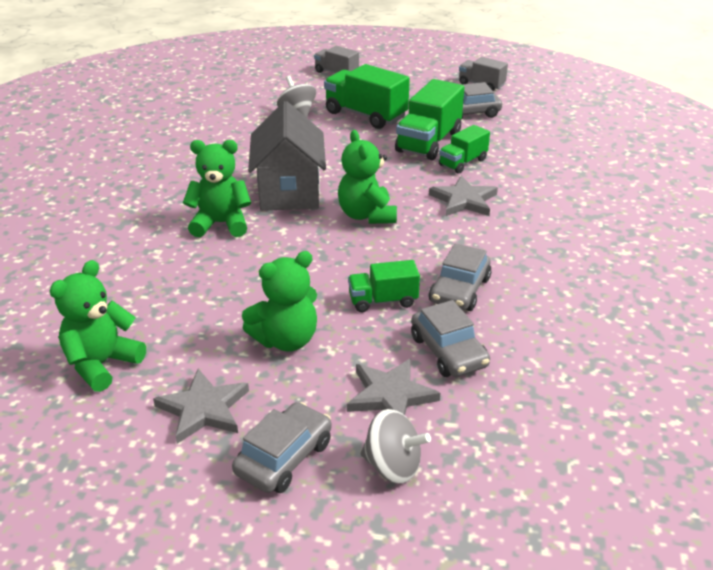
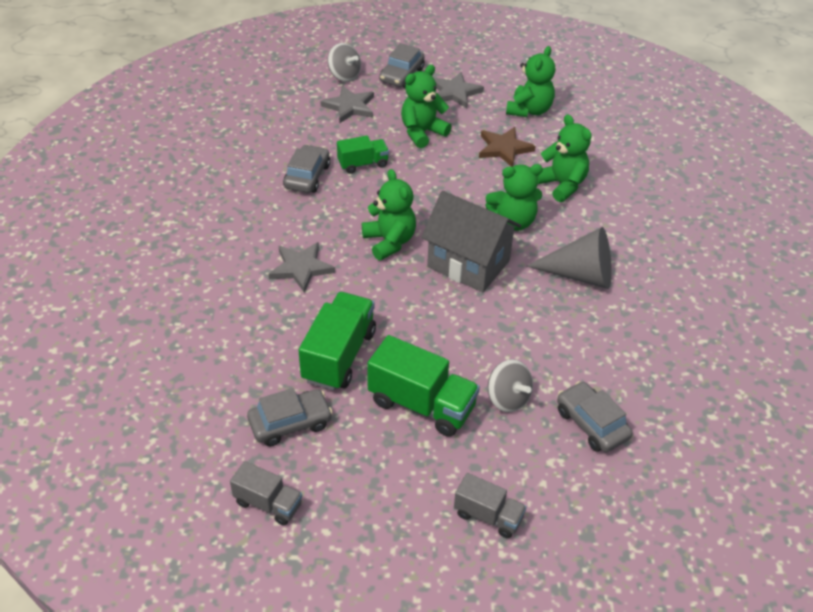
camera: 170 degrees right, 10 degrees up
grey house [248,101,326,211] -> grey house turned 45 degrees counterclockwise [421,191,521,293]
grey spinning top [360,409,431,484] -> grey spinning top turned 150 degrees counterclockwise [328,43,361,82]
grey car [411,300,490,377] -> grey car moved to [557,381,633,452]
green truck [439,125,490,174] -> none
none -> brown star [479,127,535,167]
none -> grey cone [526,227,612,289]
none -> green teddy bear [537,114,592,202]

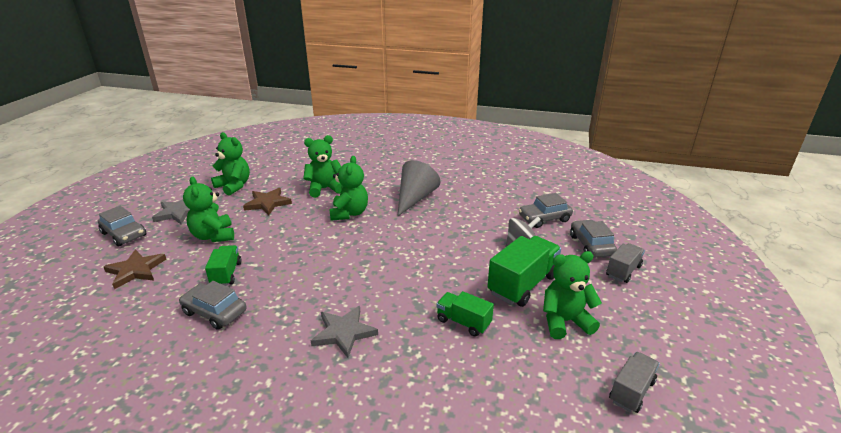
camera: 75 degrees left, 15 degrees down
grey car [247,388,332,446] -> grey car moved to [570,220,617,258]
green truck [299,292,376,391] -> green truck [436,291,494,337], size x0.59
grey star [320,85,374,123] -> brown star [104,249,166,289]
grey spinning top [328,43,361,82] -> none
green teddy bear [362,169,416,260] -> green teddy bear moved to [543,251,602,339]
grey house [421,191,521,293] -> none

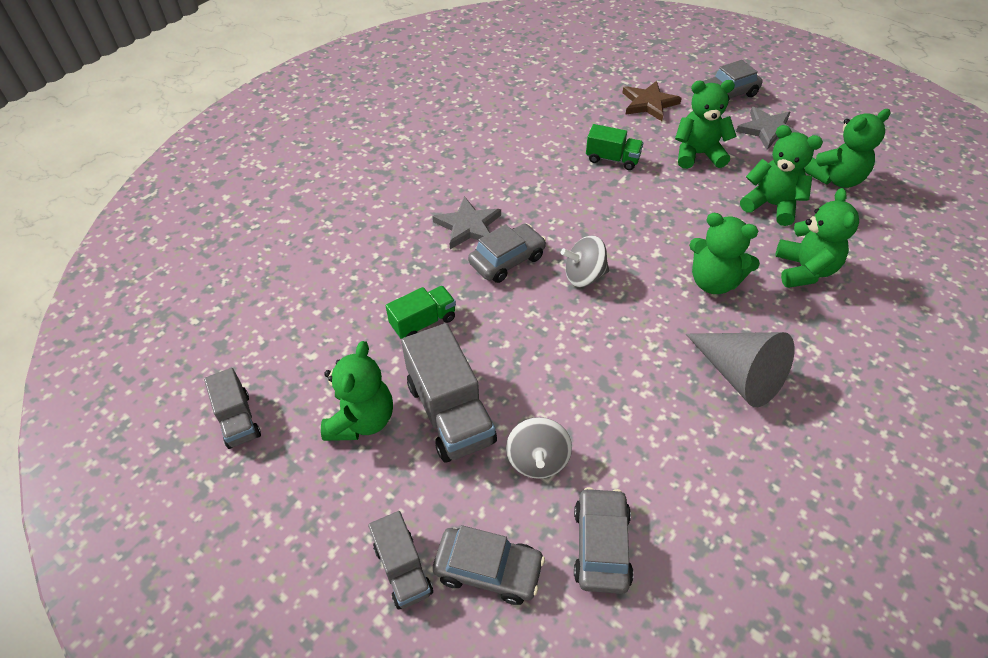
camera: 115 degrees right, 20 degrees up
grey car [179,281,246,330] -> grey car moved to [468,224,546,283]
brown star [243,188,292,215] -> green teddy bear [740,125,823,226]
green truck [487,236,561,307] -> grey truck [401,323,497,462]
none -> grey spinning top [561,236,609,287]

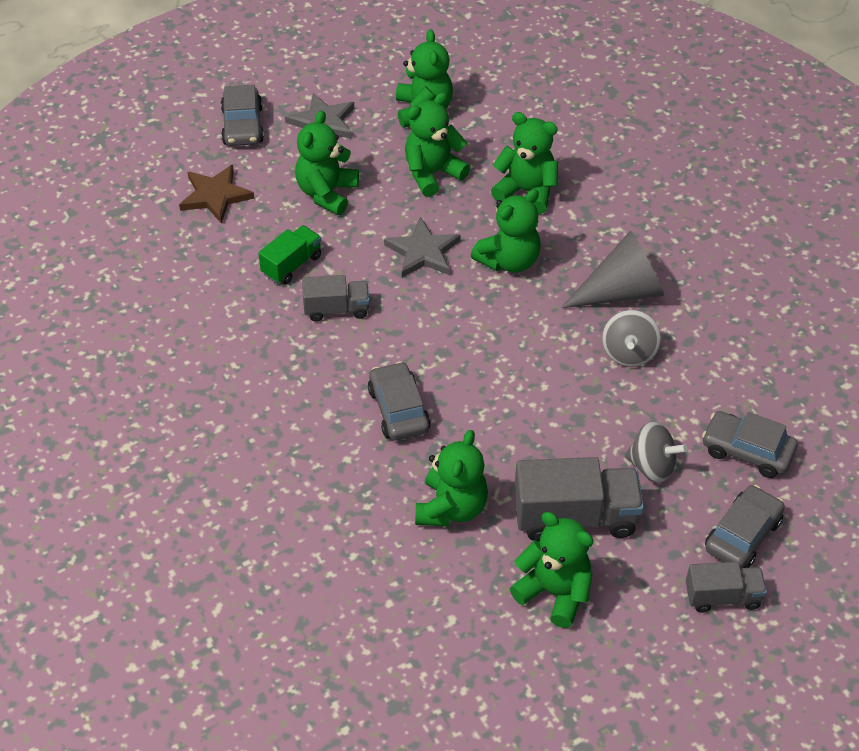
camera: 70 degrees left, 0 degrees up
grey truck [204,368,261,449] -> grey truck moved to [302,275,369,322]
green truck [386,286,456,339] -> green teddy bear [415,430,488,527]
grey star [433,196,501,249] -> grey star moved to [384,217,461,278]
grey spinning top [561,236,609,287] -> grey spinning top moved to [602,310,661,367]

